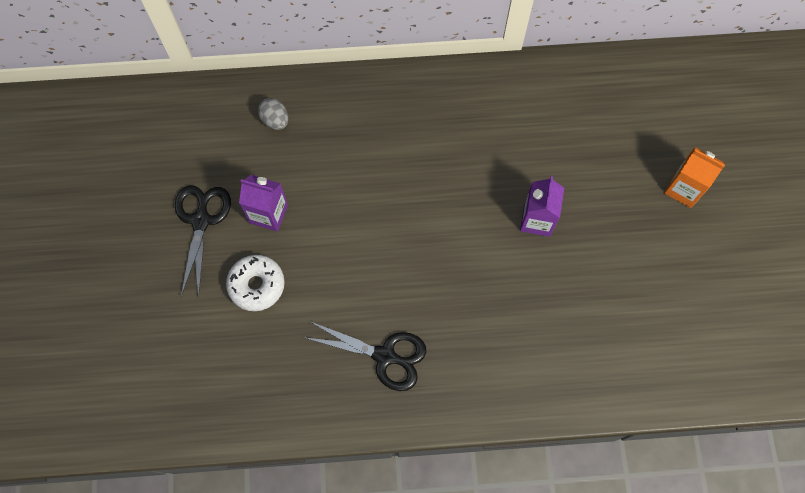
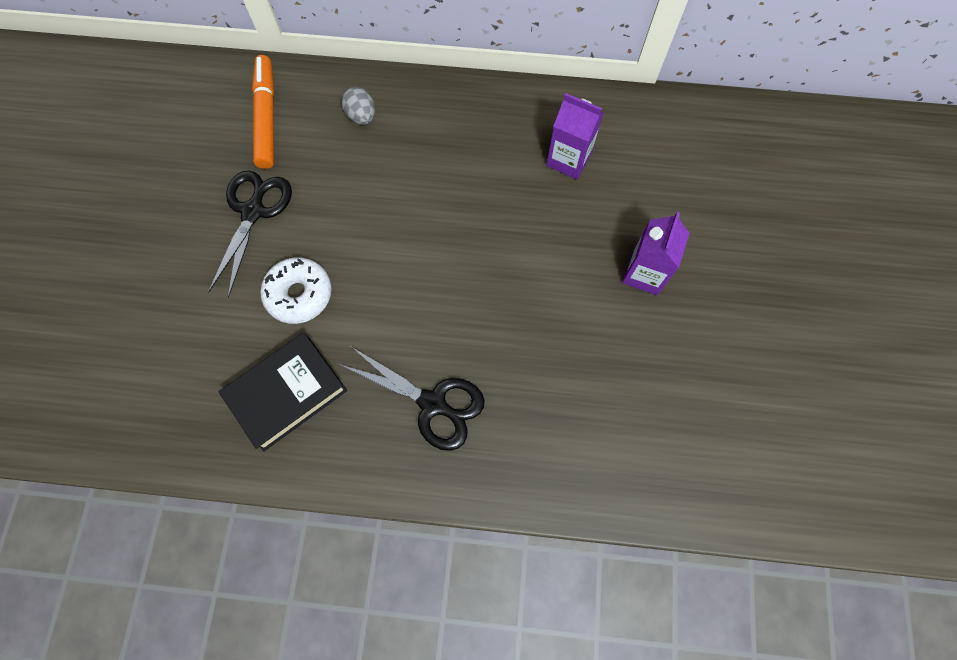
camera: 10 degrees right, 0 degrees up
purple carton [239,175,288,232] -> purple carton moved to [546,93,604,179]
orange carton [664,147,725,208] -> none
none -> black book [219,333,347,451]
none -> orange marker [252,55,275,169]

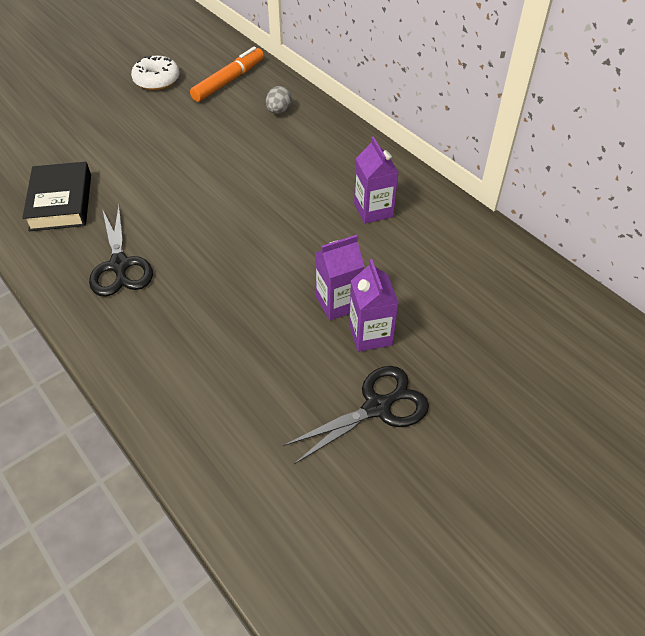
camera: 45 degrees right, 20 degrees down
black scissors [208,170,292,298] -> black scissors moved to [283,366,429,464]
black book [219,333,347,451] -> black book turned 75 degrees clockwise [22,162,91,231]
white donut [260,258,331,324] -> white donut moved to [131,55,180,90]
none -> purple carton [349,259,399,352]

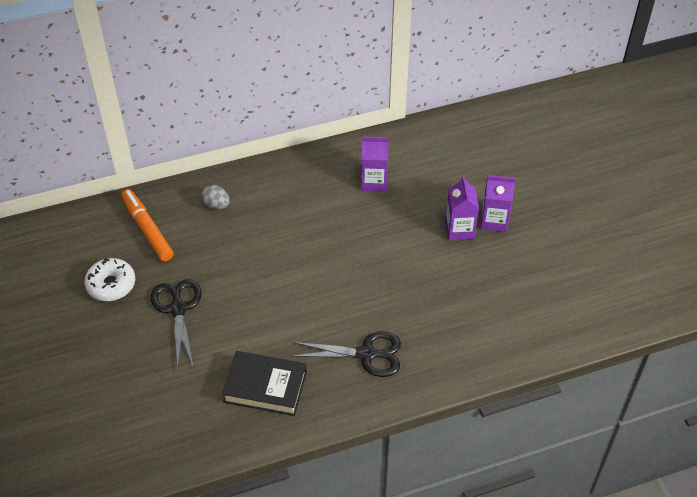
camera: 70 degrees left, 0 degrees up
black scissors [283,366,429,464] -> black scissors moved to [151,279,202,368]

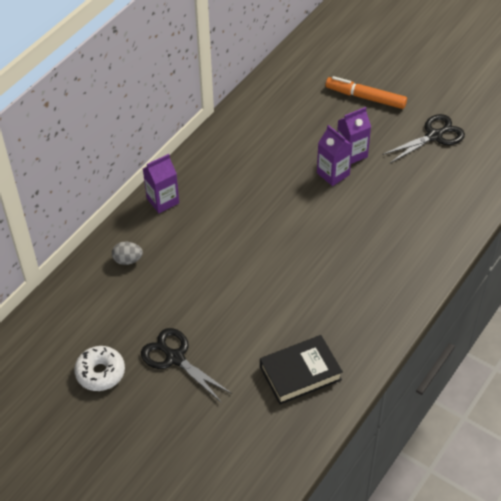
camera: 35 degrees left, 0 degrees up
orange marker [121,189,174,261] -> orange marker moved to [325,76,407,109]
black scissors [291,331,401,377] -> black scissors moved to [382,114,465,163]
purple carton [361,137,389,192] -> purple carton moved to [143,154,179,213]

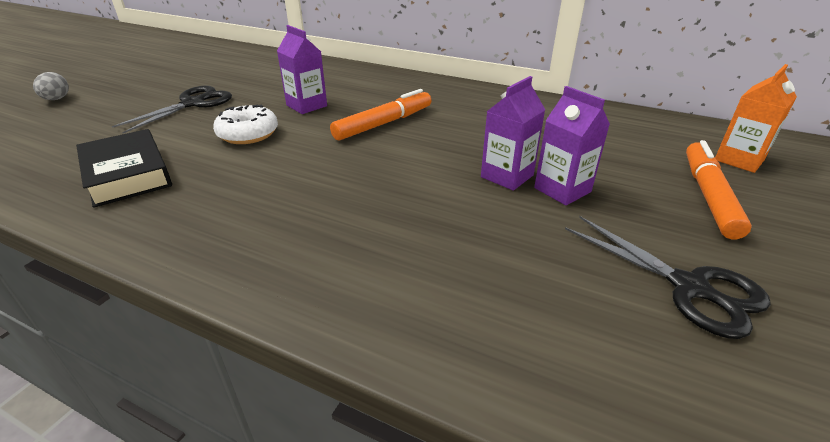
camera: 80 degrees right, 15 degrees down
white donut [74,346,125,391] -> white donut moved to [213,105,278,144]
grey egg [112,241,143,265] -> grey egg moved to [33,72,69,100]
purple carton [143,154,179,213] -> purple carton moved to [277,25,327,114]
none -> orange marker [330,89,431,141]
none -> orange carton [715,64,797,173]

